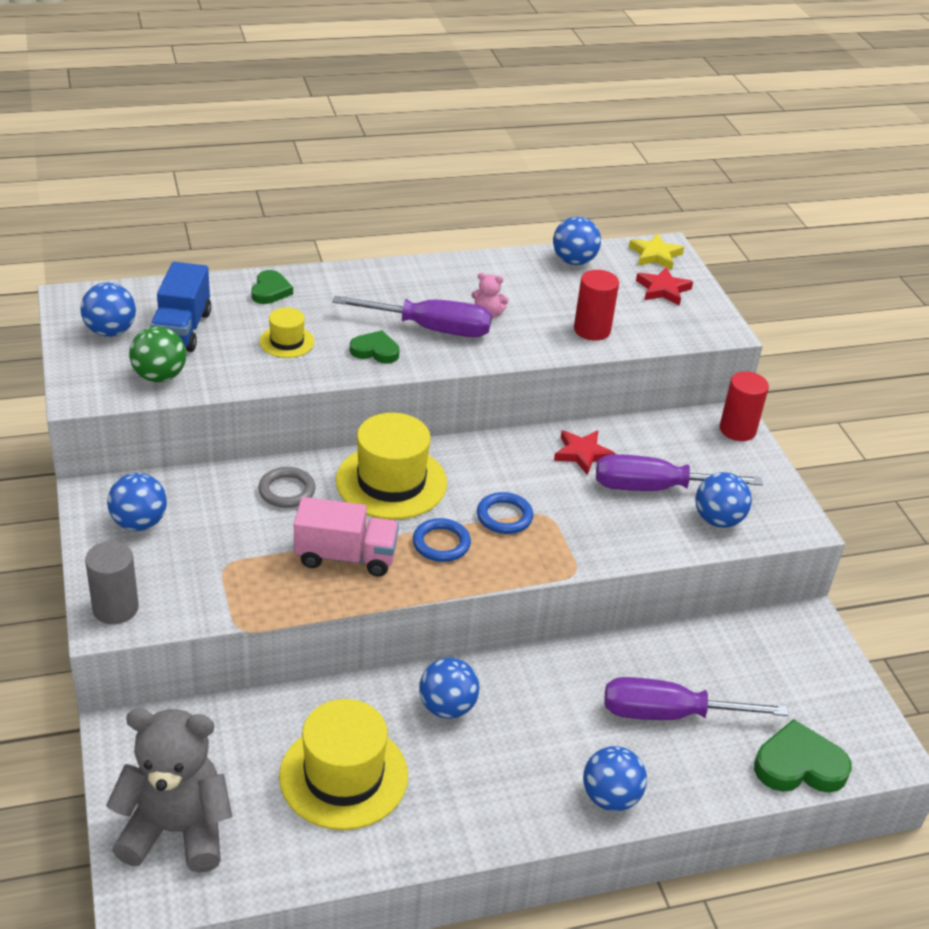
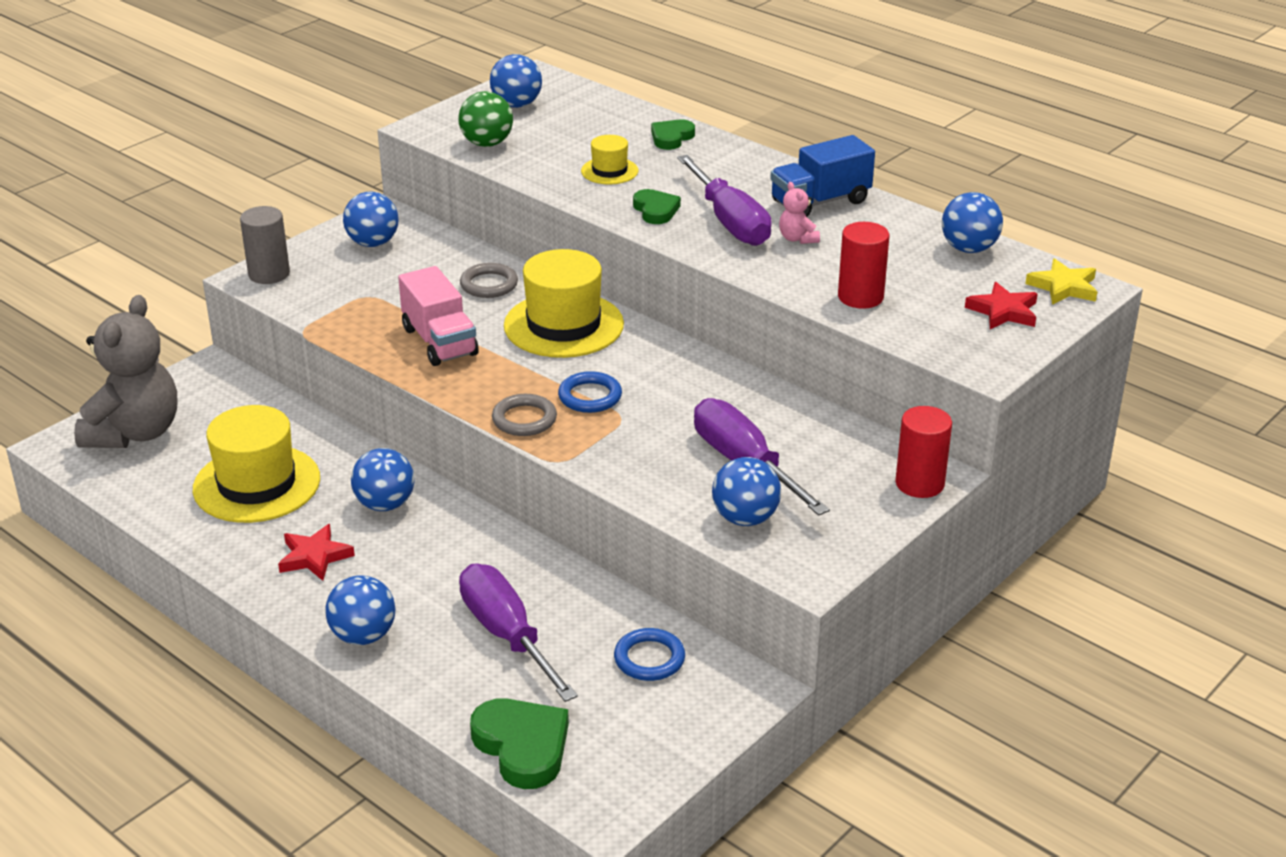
camera: 60 degrees right, 5 degrees down
grey teddy bear [106,708,232,873] -> grey teddy bear turned 45 degrees clockwise [74,295,177,448]
blue truck [150,262,211,352] -> blue truck moved to [770,135,875,217]
green heart [251,270,293,304] -> green heart turned 150 degrees clockwise [651,120,695,150]
blue ring [413,518,471,562] -> blue ring moved to [614,628,685,681]
red star [554,430,616,475] -> red star moved to [278,524,355,581]
none -> grey ring [492,394,557,436]

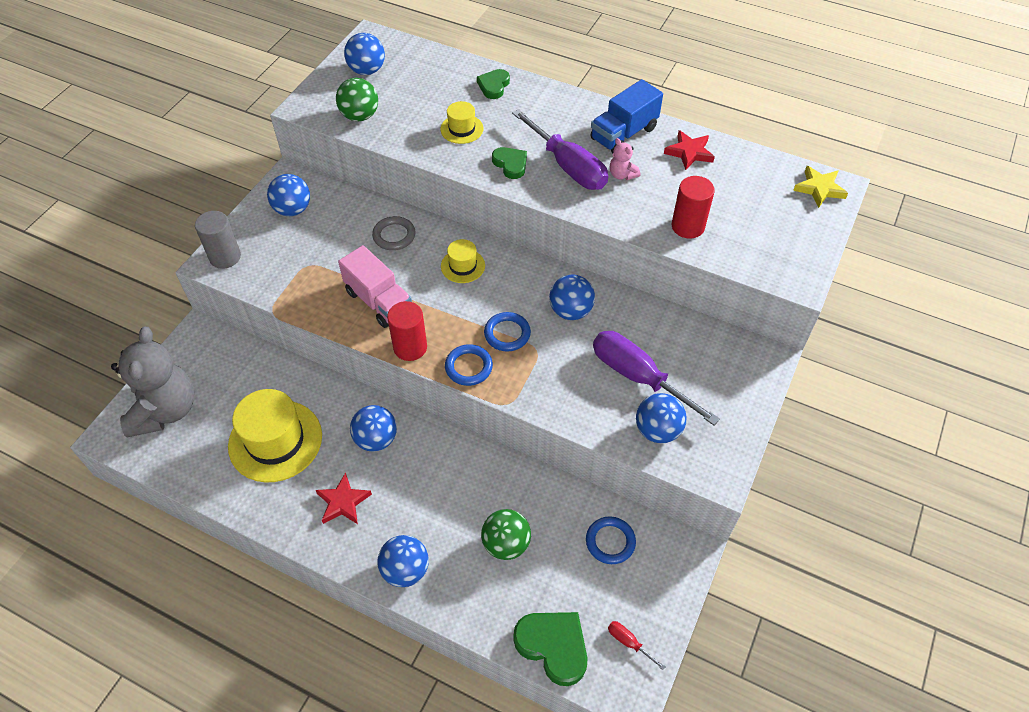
camera: 15 degrees left, 20 degrees up
purple screwdriver [459,564,578,702] -> green ball [481,509,531,560]
grey ring [492,394,557,436] -> blue ring [445,344,493,386]
yellow hat [504,249,624,358] -> yellow hat [441,239,485,283], size x0.51
red cylinder [896,406,952,498] -> red cylinder moved to [387,301,427,361]
blue ball [942,192,1003,253] -> blue ball moved to [549,275,595,320]
red star [965,282,1038,329] -> red star moved to [664,130,715,170]
none -> red screwdriver [608,621,665,670]

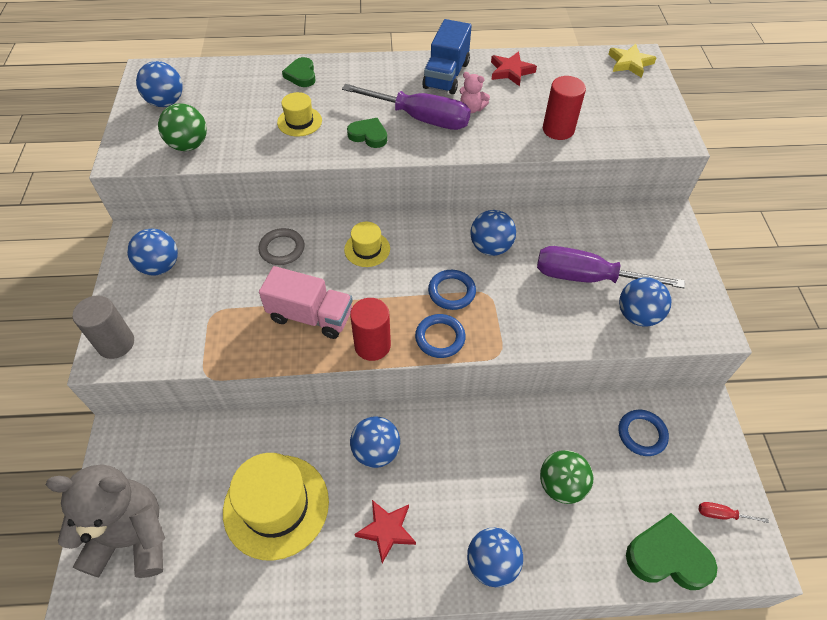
camera: 30 degrees left, 0 degrees up
grey teddy bear [111,327,194,437] -> grey teddy bear turned 60 degrees counterclockwise [46,464,165,578]

